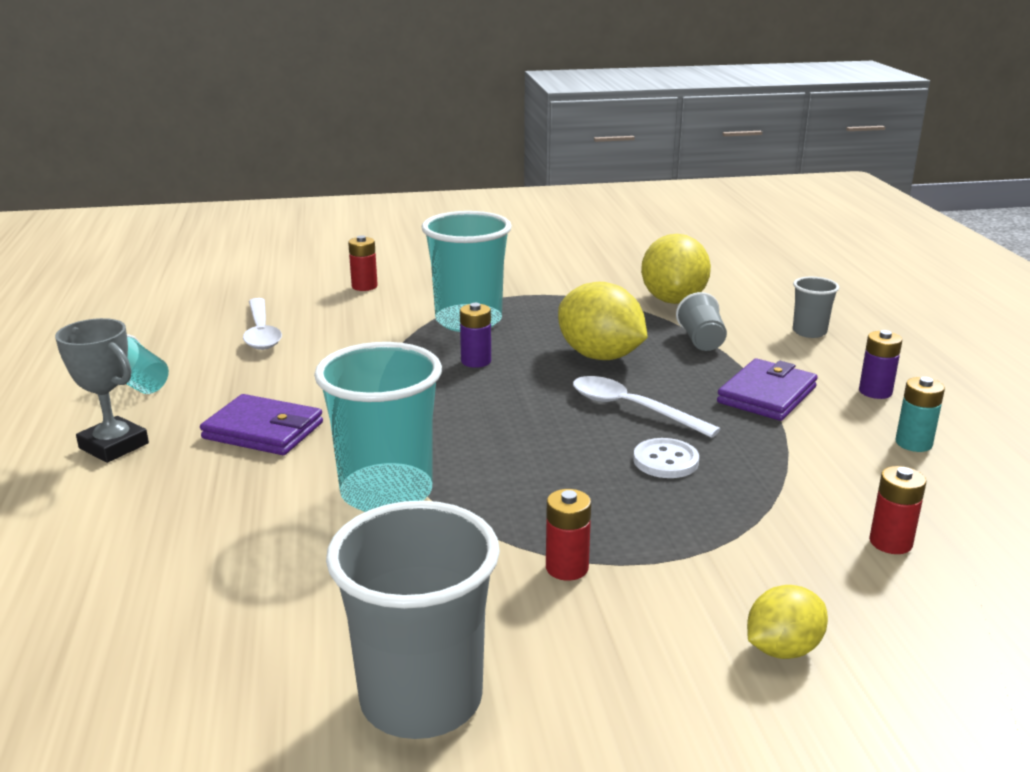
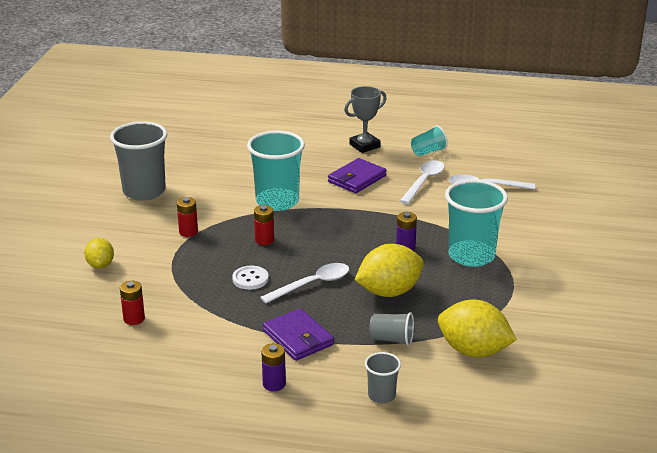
camera: 110 degrees right, 5 degrees up
red battery [348,235,378,291] -> red battery moved to [254,205,274,245]
turquoise battery [896,377,945,452] -> none
none -> white spoon [400,160,445,204]

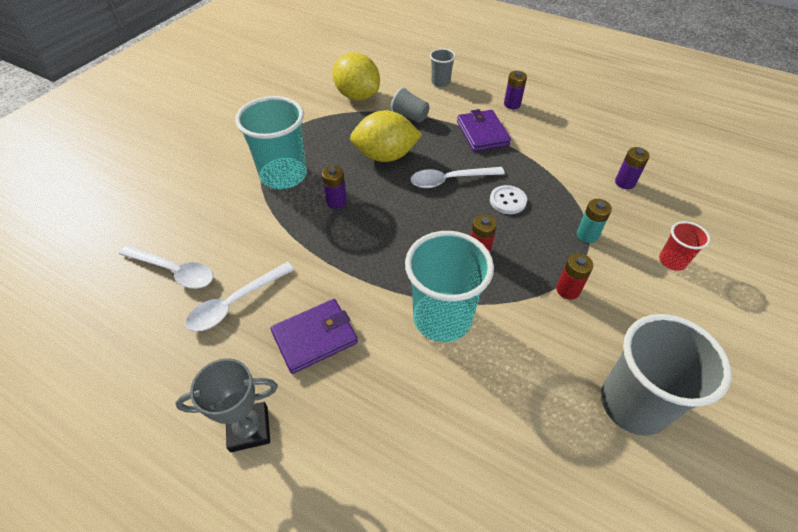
camera: 160 degrees left, 20 degrees up
yellow lemon [84,238,114,269] -> red cup [659,221,710,271]
red battery [120,281,145,325] -> purple battery [615,147,650,189]
turquoise cup [411,125,448,156] -> none
none -> turquoise battery [577,199,612,243]

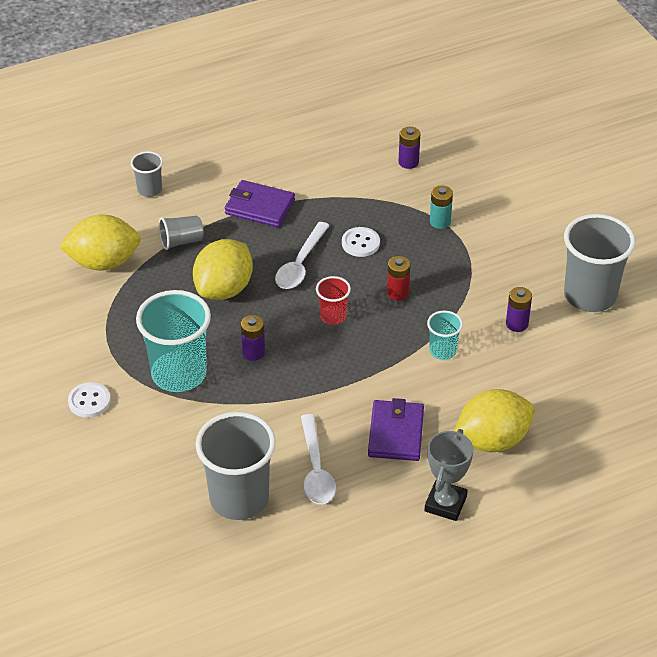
camera: 55 degrees left, 5 degrees down
white spoon [119,245,213,289] -> grey cup [196,412,276,520]
turquoise cup [405,231,494,342] -> turquoise cup [427,310,463,360], size x0.49
purple battery [504,71,527,109] -> purple battery moved to [506,287,532,332]
red battery [556,253,593,300] -> none
red cup [659,221,710,271] -> red cup moved to [316,276,351,325]
none -> white button [68,382,111,418]
none -> yellow lemon [454,389,535,452]

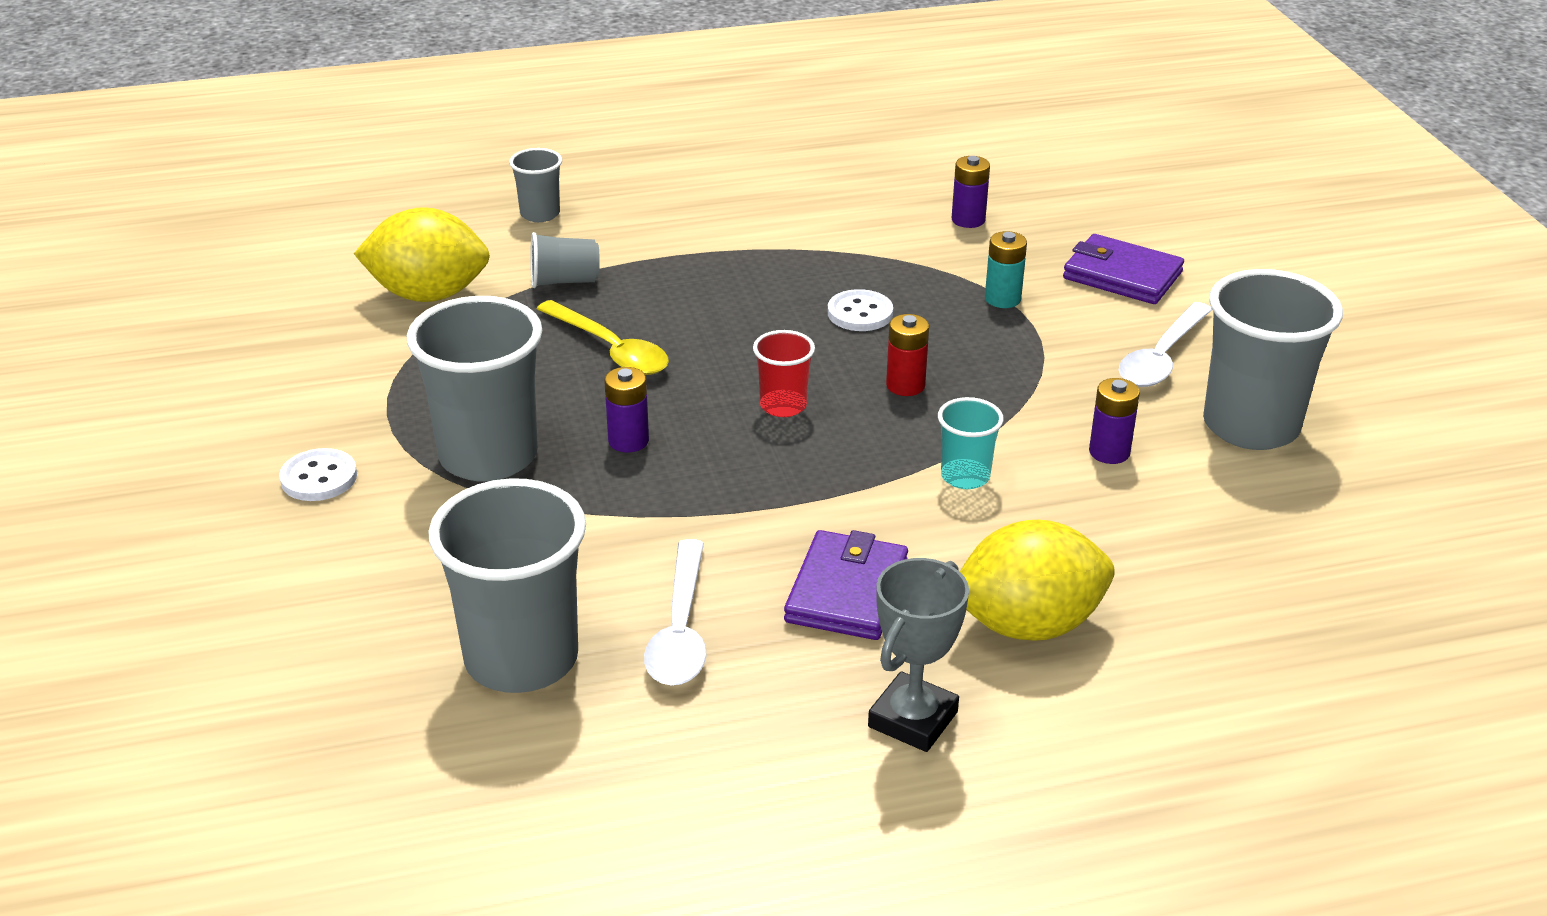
camera: 10 degrees right, 10 degrees down
turquoise cup [136,290,211,392] -> grey cup [407,296,543,482]
yellow lemon [193,239,253,300] -> yellow spoon [537,300,669,375]
purple wallet [225,180,295,227] -> purple wallet moved to [1063,234,1184,304]
white spoon [275,222,330,289] -> white spoon moved to [1119,302,1212,387]

